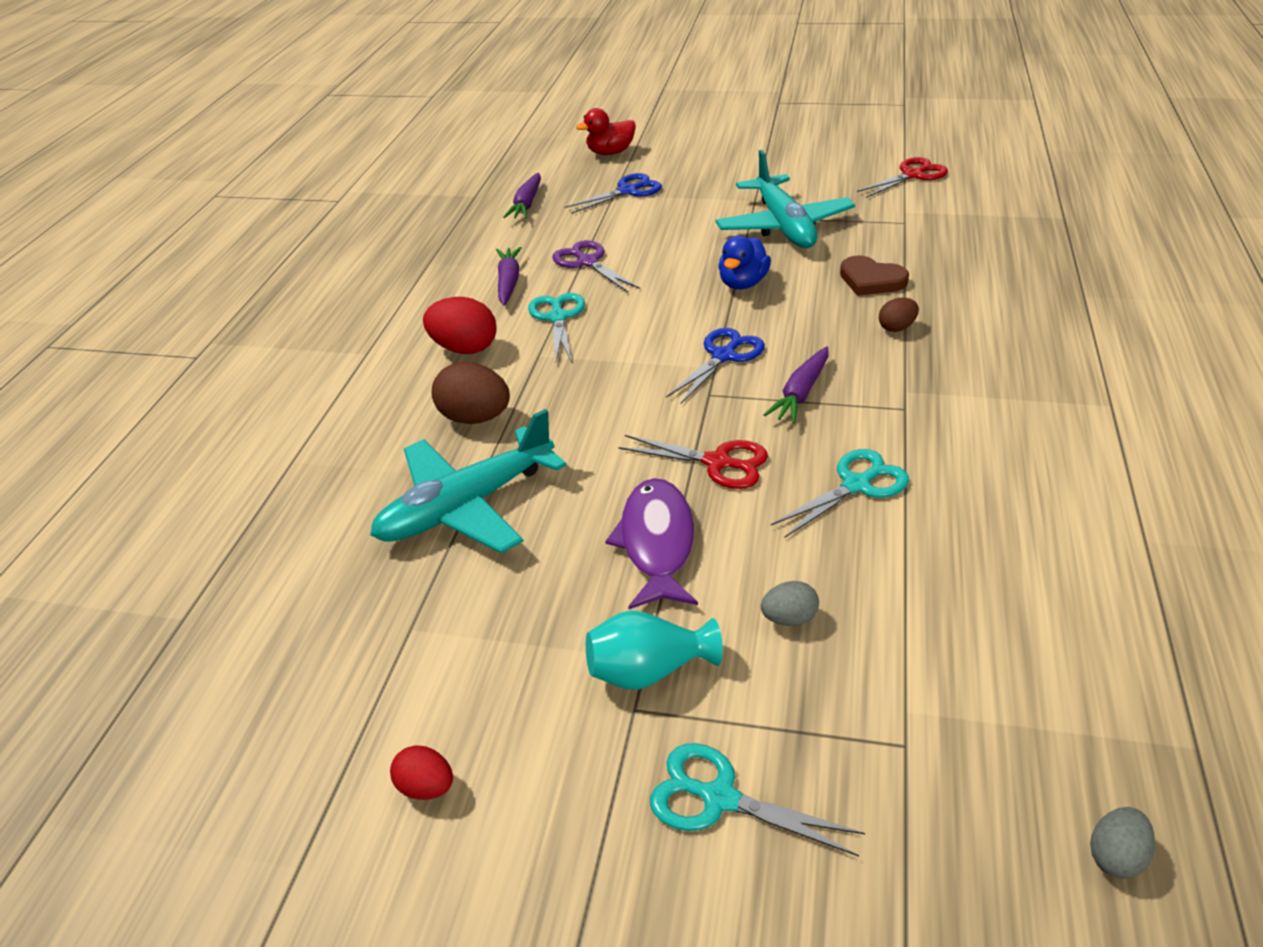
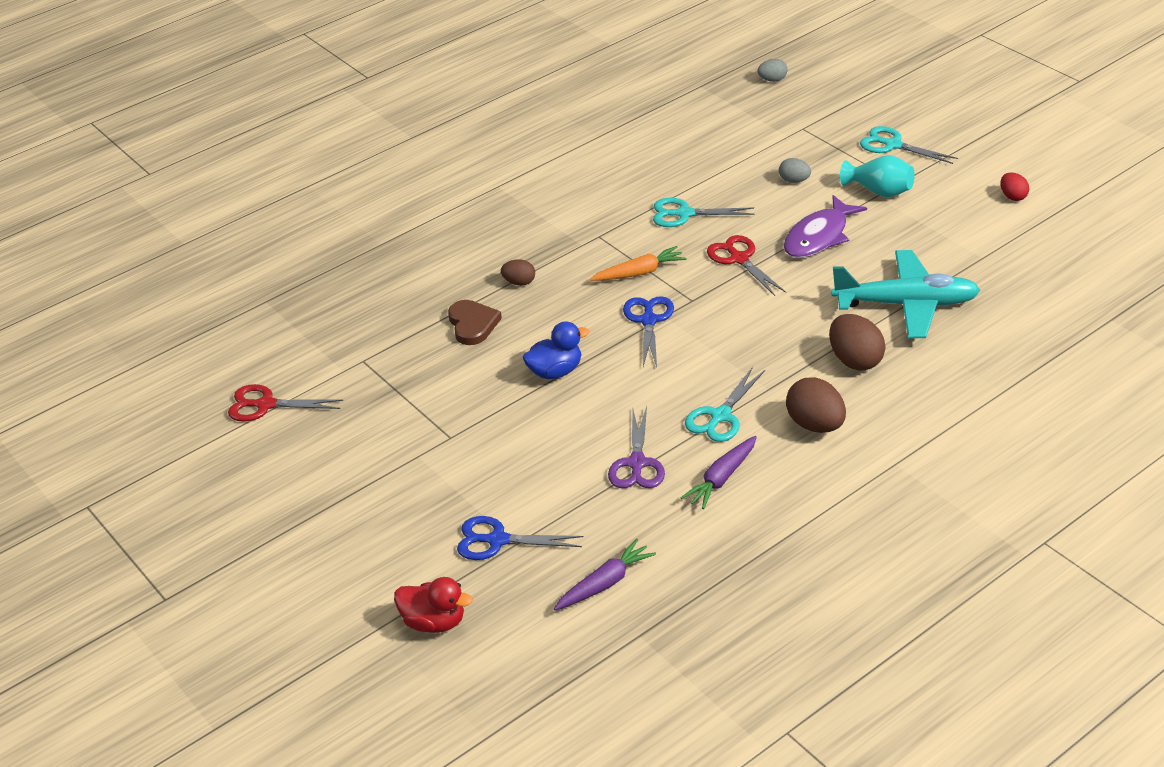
camera: 140 degrees left, 0 degrees up
red egg [423,297,497,354] -> brown egg [786,377,846,433]
turquoise scissors [650,743,865,857] -> turquoise scissors turned 150 degrees clockwise [860,126,958,164]
blue scissors [666,328,765,405] -> blue scissors turned 105 degrees clockwise [623,296,674,367]
turquoise plane [715,150,855,248] -> none
purple carrot [764,346,829,424] -> orange carrot [590,246,686,281]

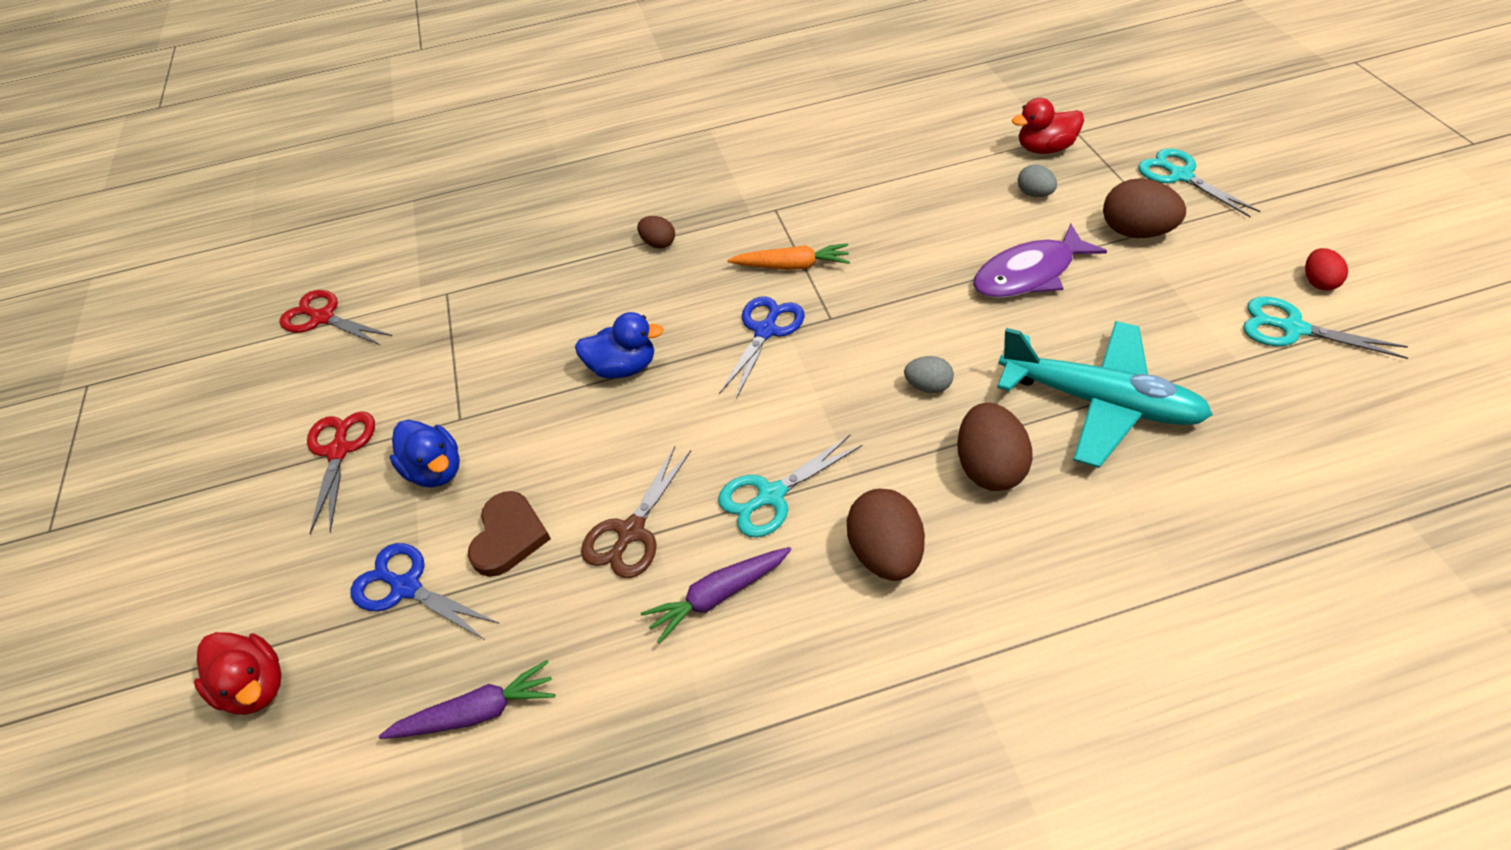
camera: 25 degrees right, 10 degrees up
brown heart [448,300,502,345] -> brown heart moved to [468,491,551,577]
purple scissors [608,406,665,488] -> brown scissors [581,446,691,578]
turquoise scissors [653,198,755,227] -> turquoise scissors moved to [1243,297,1408,359]
red scissors [707,235,786,296] -> red scissors moved to [307,411,375,534]
grey egg [758,59,788,82] -> grey egg moved to [904,356,954,393]
turquoise vase [840,155,915,197] -> brown egg [1103,178,1186,238]
none -> blue duck [389,420,460,488]
none -> red duck [1012,98,1084,154]

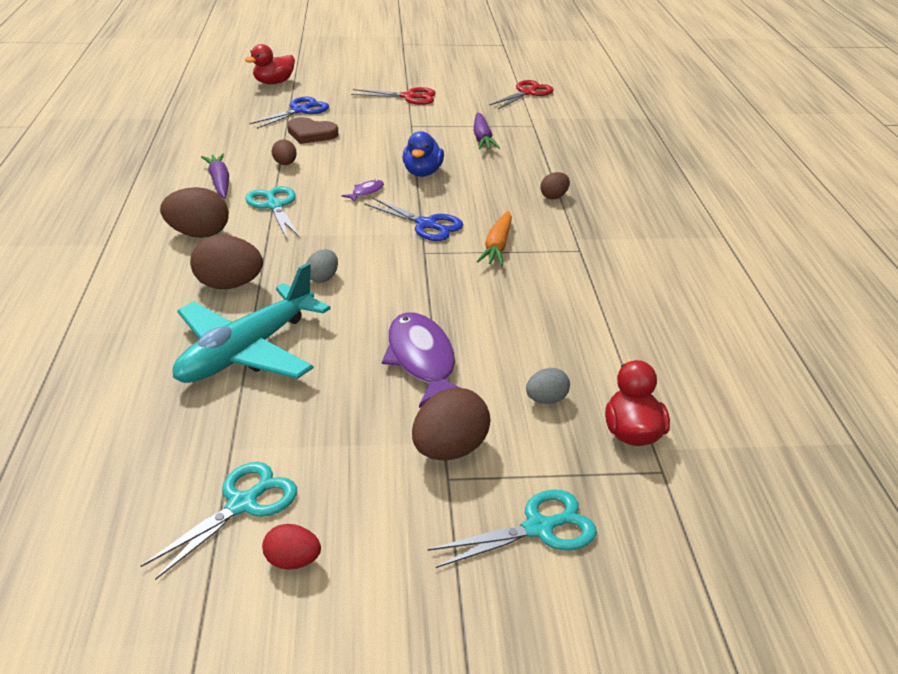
camera: 95 degrees right, 15 degrees down
purple carrot [379,660,555,739] -> purple carrot moved to [474,112,500,149]
blue duck [389,420,460,488] -> none
brown scissors [581,446,691,578] -> brown egg [272,140,297,165]
none -> purple fish [341,180,384,202]

